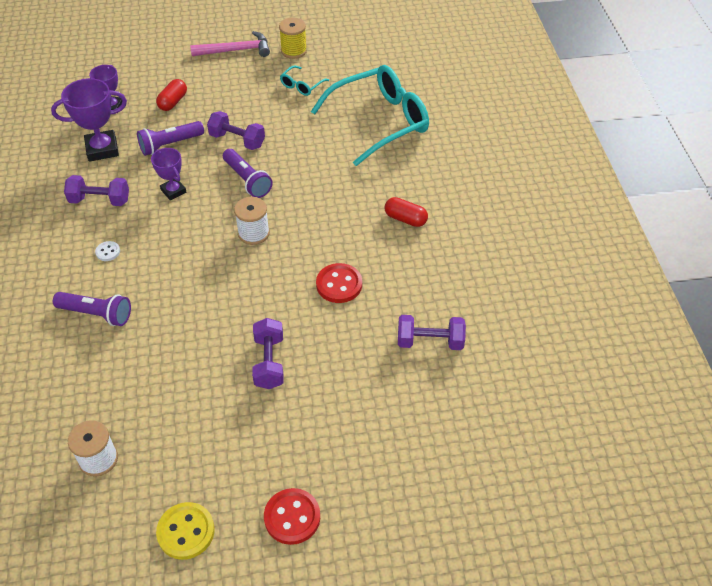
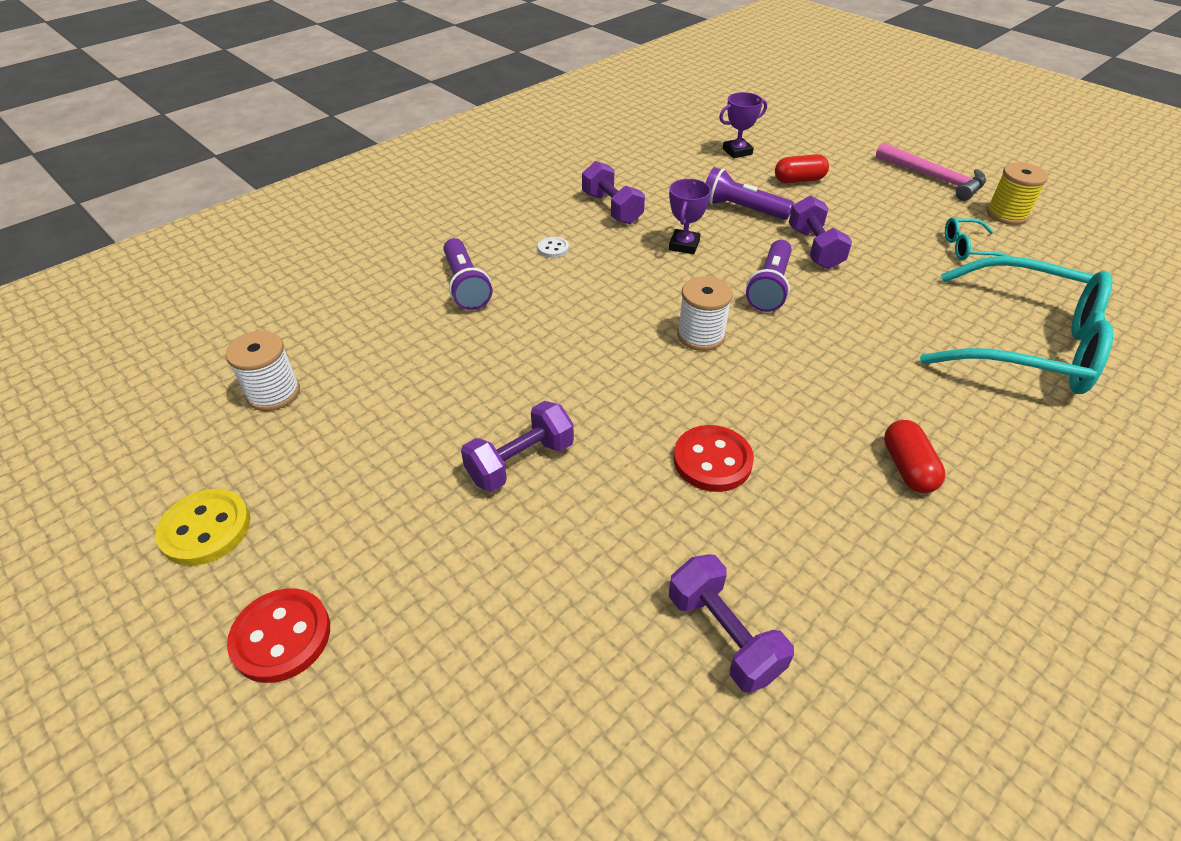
camera: 55 degrees right, 5 degrees down
purple trophy [51,78,127,162] -> none

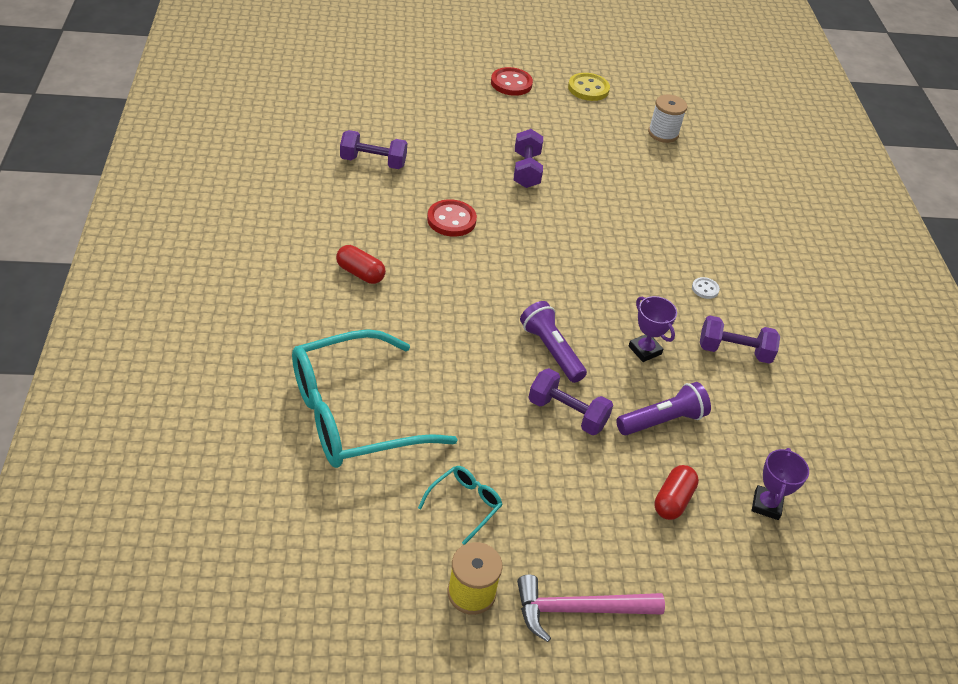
camera: 125 degrees right, 0 degrees up
purple flashlight [443,238,492,310] -> none
white spool [677,276,733,351] -> none

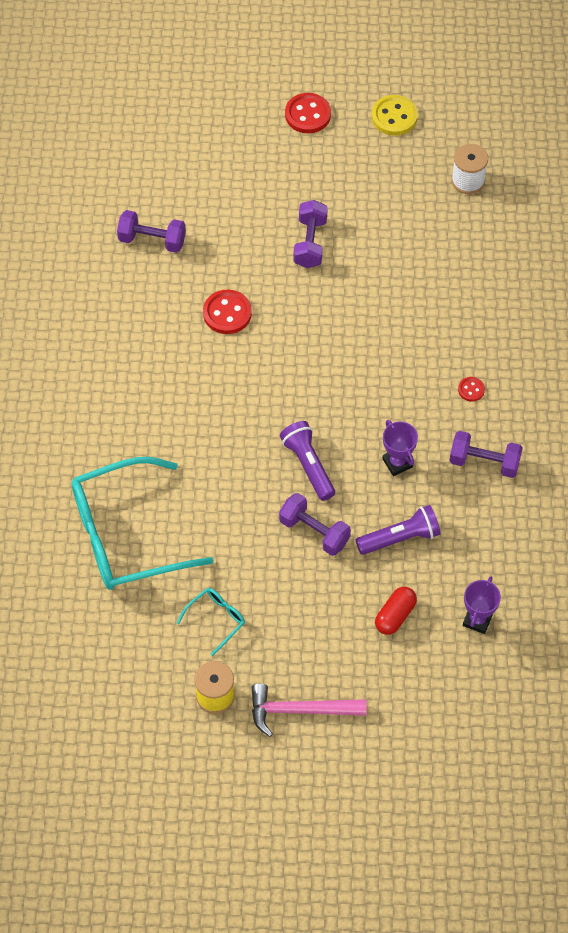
camera: 10 degrees right, 15 degrees up
red capsule [336,245,386,284] -> none
white button [692,277,720,299] -> red button [458,377,485,402]

